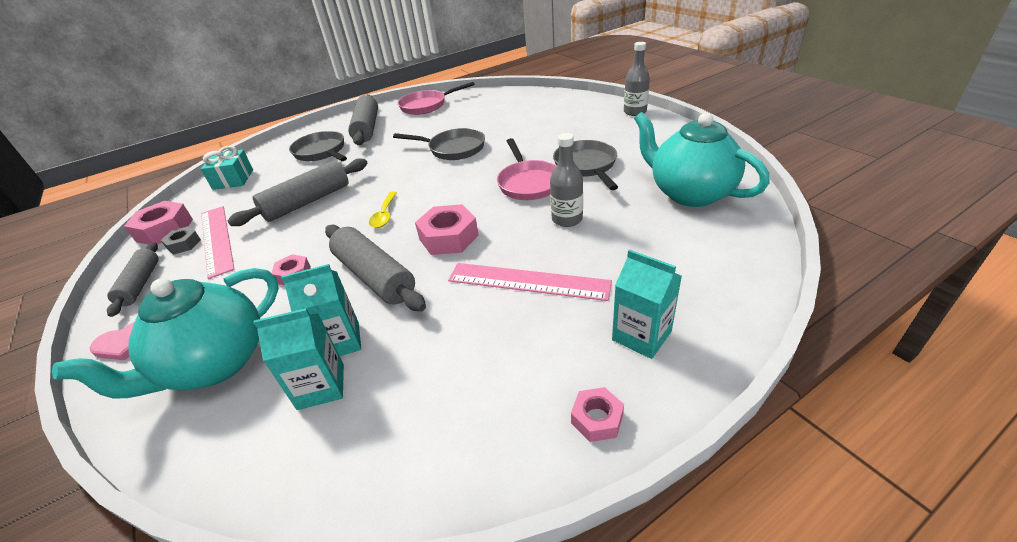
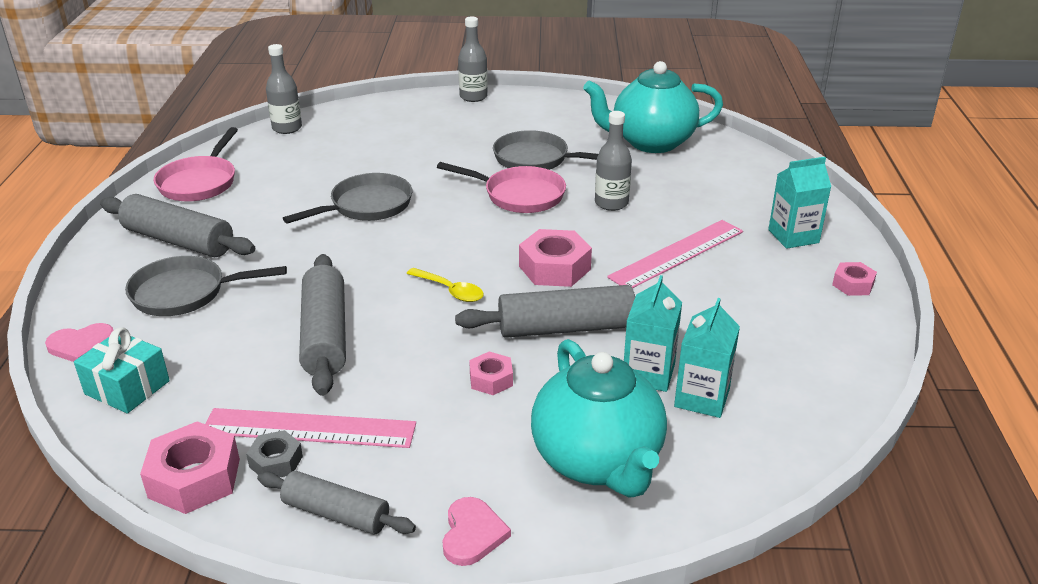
camera: 60 degrees left, 5 degrees down
none -> pink heart [45,323,114,362]
none -> grey bottle [266,44,302,134]

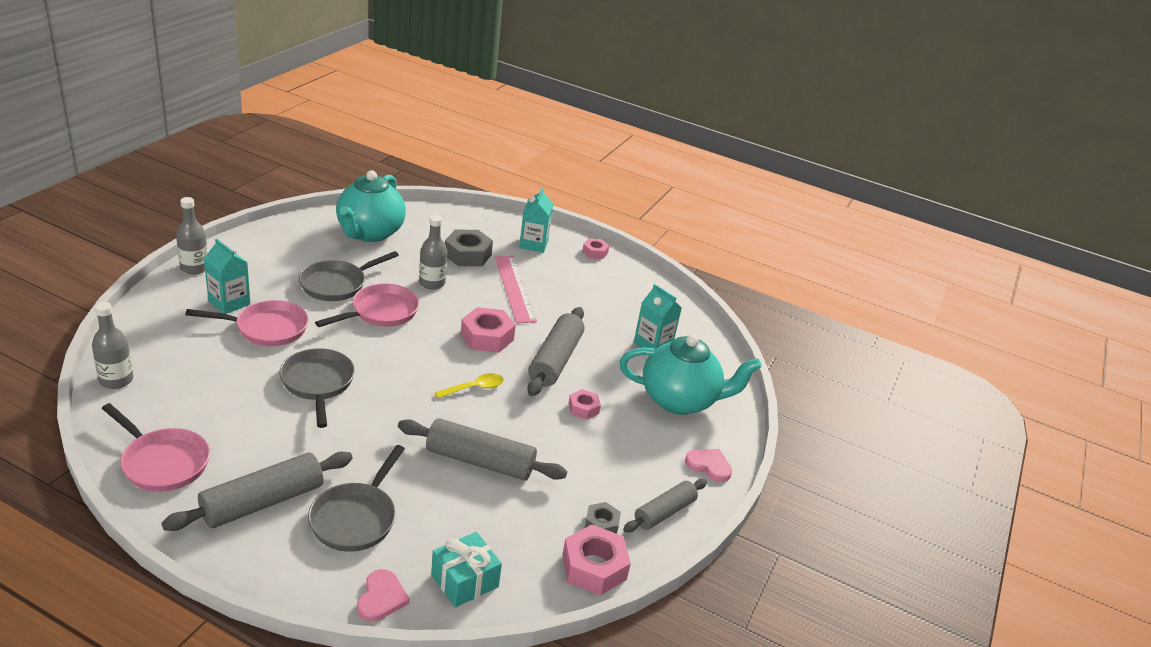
camera: 70 degrees left, 0 degrees up
pink ruler [206,408,416,448] -> none
turquoise carton [624,275,682,392] -> turquoise carton moved to [204,238,250,314]
none -> pink pan [185,300,309,346]
none -> grey nut [445,230,493,266]

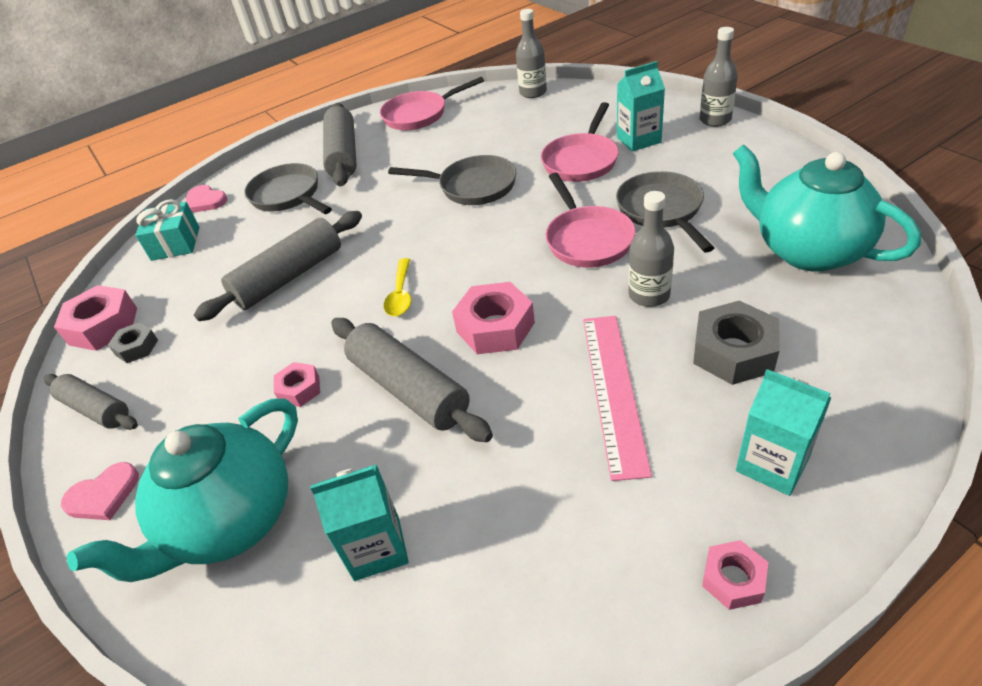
camera: 130 degrees right, 10 degrees up
pink ruler [495,256,537,323] -> pink ruler turned 75 degrees clockwise [583,316,652,481]
grey rolling pin [623,479,707,532] -> grey rolling pin turned 45 degrees counterclockwise [44,374,138,430]

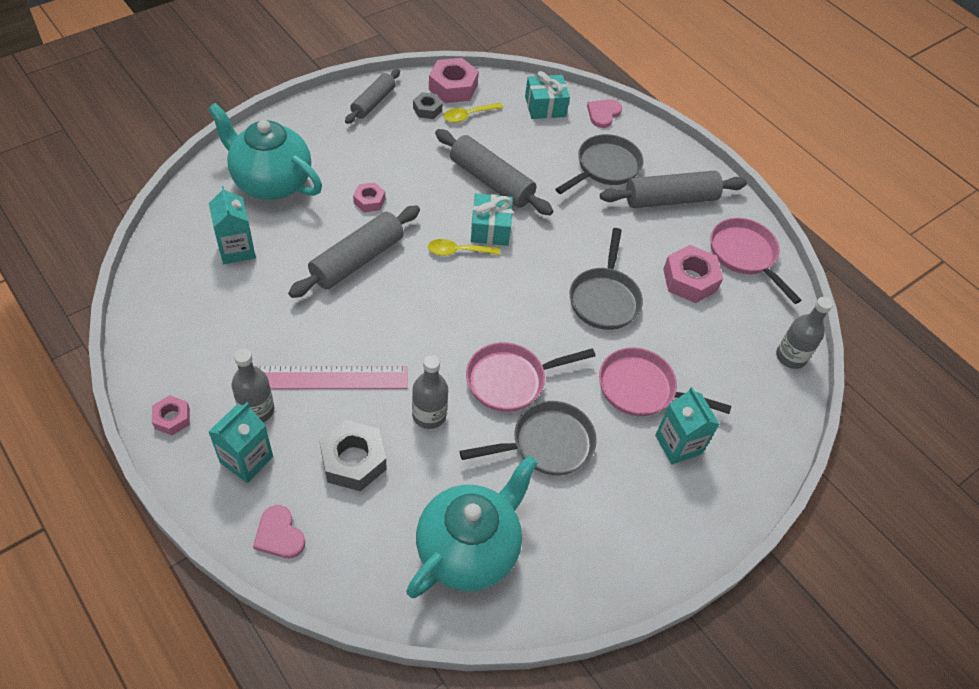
camera: 75 degrees right, 10 degrees up
pink heart [61,462,139,520] -> pink heart moved to [253,505,305,558]
pink nut [452,282,535,354] -> pink nut moved to [663,245,723,303]
grey bottle [700,27,738,127] -> grey bottle moved to [232,348,274,422]
none -> yellow spoon [443,103,503,123]
none -> turquoise gift [471,193,513,246]

